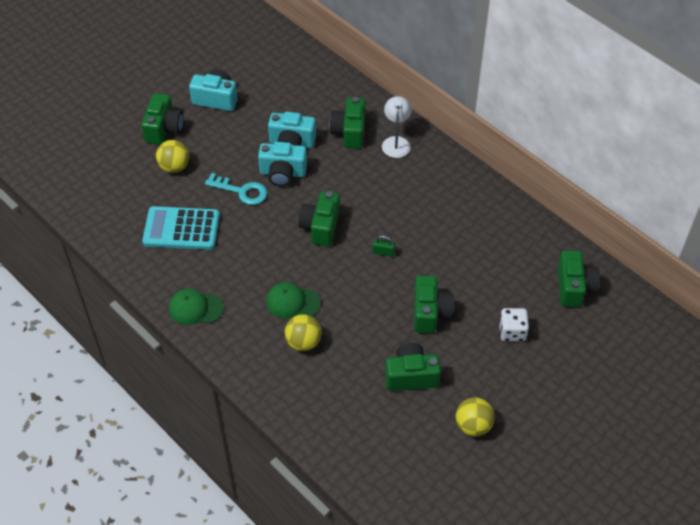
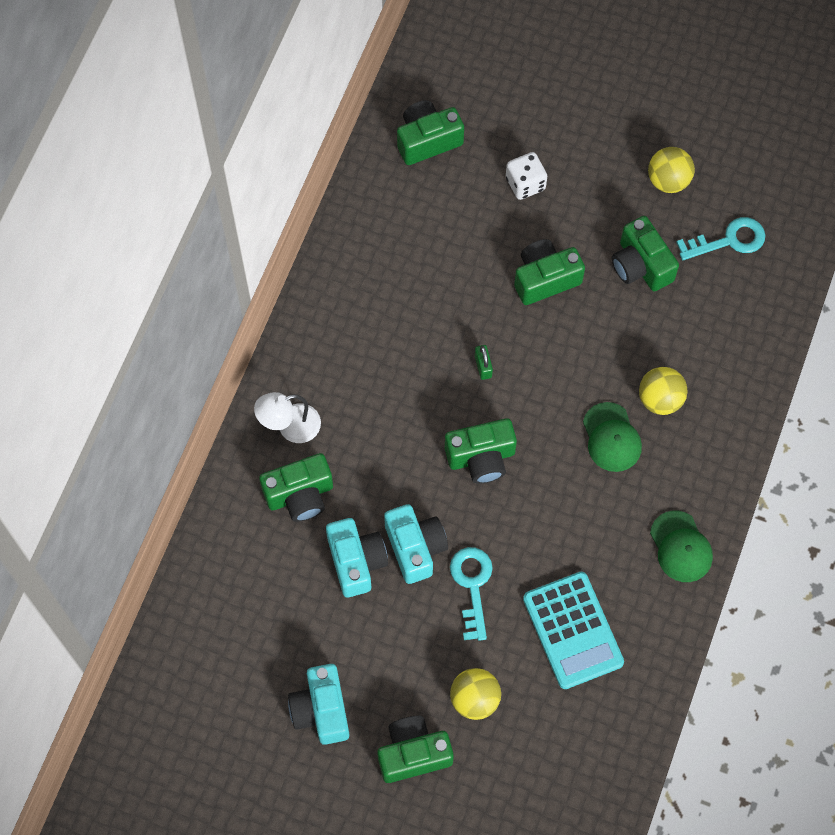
camera: 115 degrees left, 15 degrees up
none -> turquoise key [676,217,765,260]

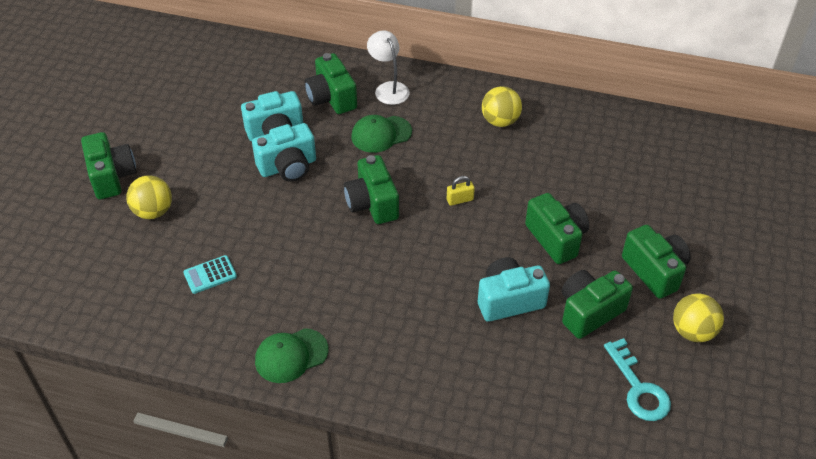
camera: 85 degrees right, 20 degrees down
turquoise camera [288,664,349,745] -> turquoise camera moved to [478,257,550,322]
green camera [397,100,464,165] -> green camera moved to [622,225,690,299]
turquoise key [450,547,493,641] -> none
green padlock [475,345,493,380] -> yellow padlock [447,176,475,206]
white dice [506,152,547,200] -> none
turquoise calculator [523,572,624,689] -> turquoise calculator [183,255,237,294], size x0.49
green cap [583,402,642,472] -> green cap moved to [351,115,412,153]
yellow ball [639,367,688,415] -> yellow ball moved to [482,86,522,127]

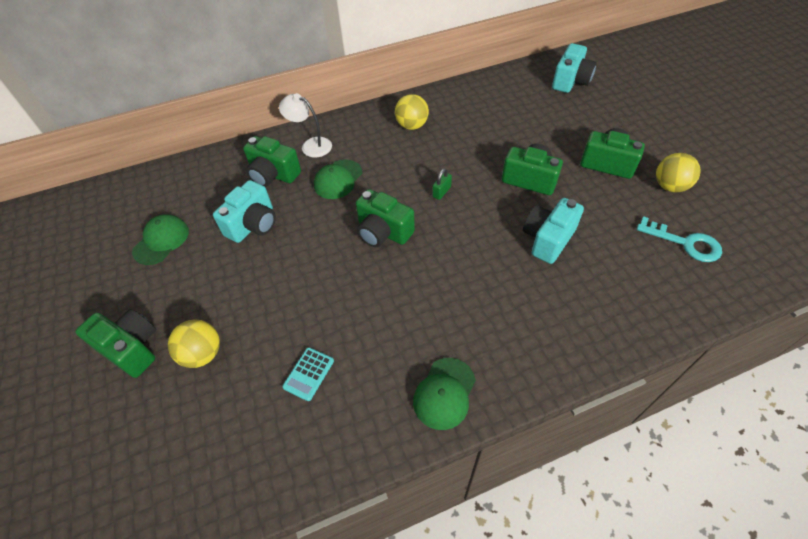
camera: 35 degrees left, 5 degrees up
turquoise camera [252,123,316,182] -> turquoise camera moved to [552,43,597,93]
yellow padlock [447,176,475,206] -> green padlock [432,168,452,200]
green camera [562,270,633,339] -> none
none -> green cap [132,215,189,265]

